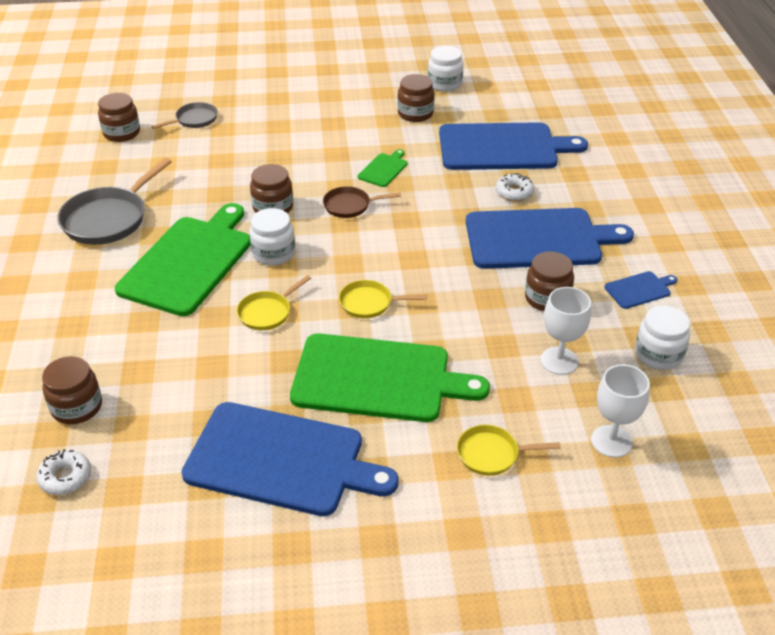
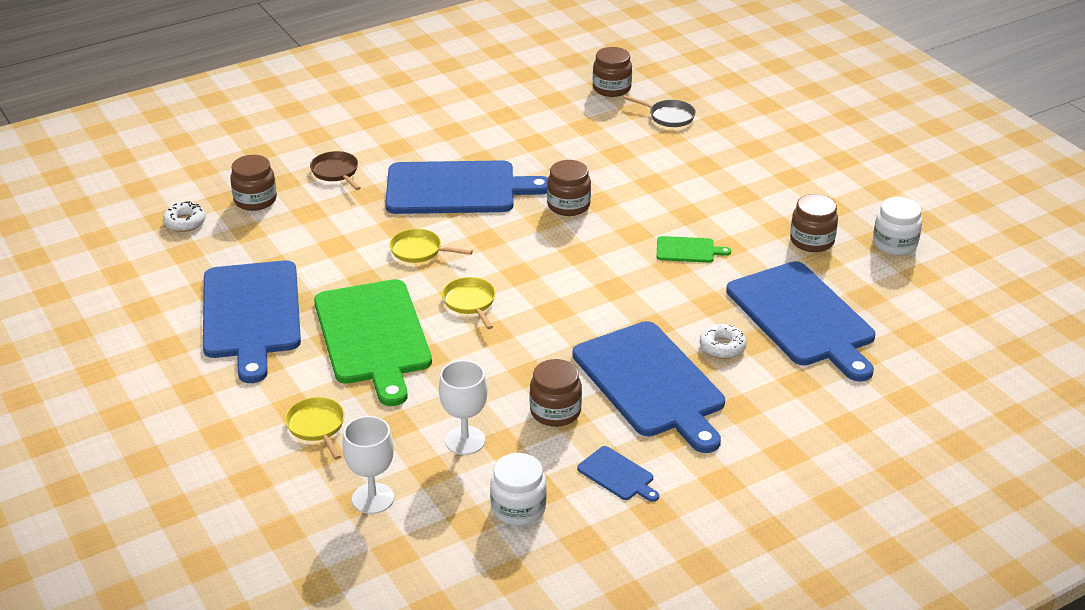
camera: 65 degrees right, 5 degrees down
grey pan [57,158,172,245] -> none
green cutting board [115,203,251,316] -> blue cutting board [385,160,548,214]
white jar [249,208,295,266] -> none
brown pan [323,186,401,218] -> brown pan moved to [310,151,361,190]

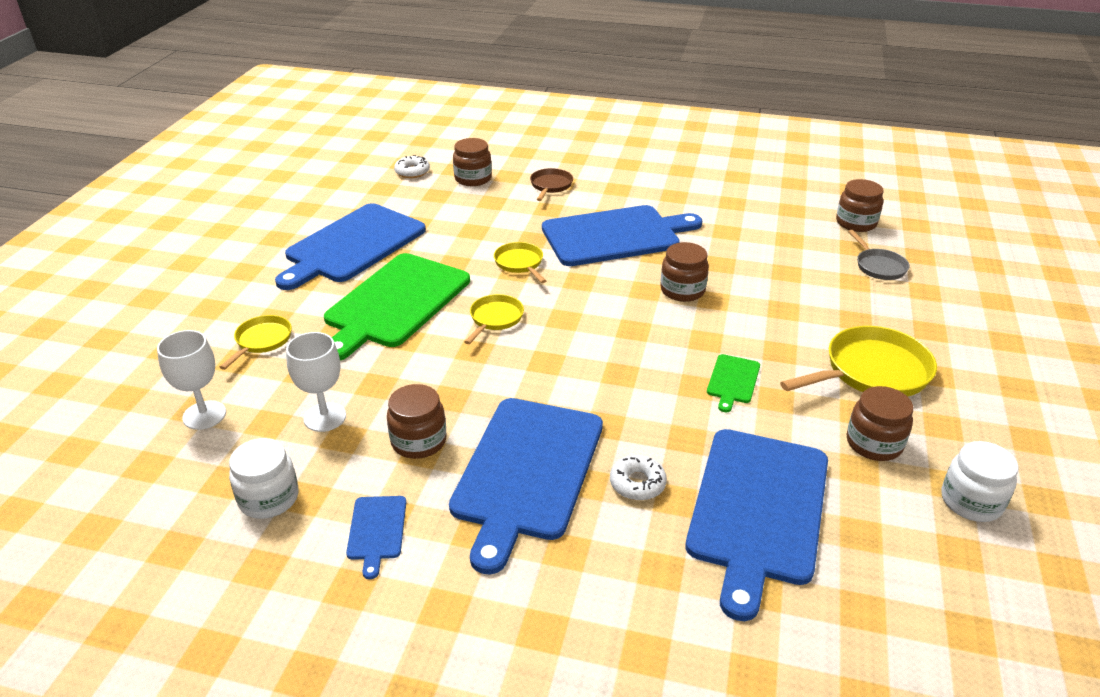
camera: 45 degrees right, 0 degrees up
blue cutting board [385,160,548,214] -> blue cutting board turned 60 degrees counterclockwise [542,205,703,266]
green cutting board [657,236,731,263] -> green cutting board turned 60 degrees clockwise [707,354,760,412]
none -> yellow pan [780,326,937,397]

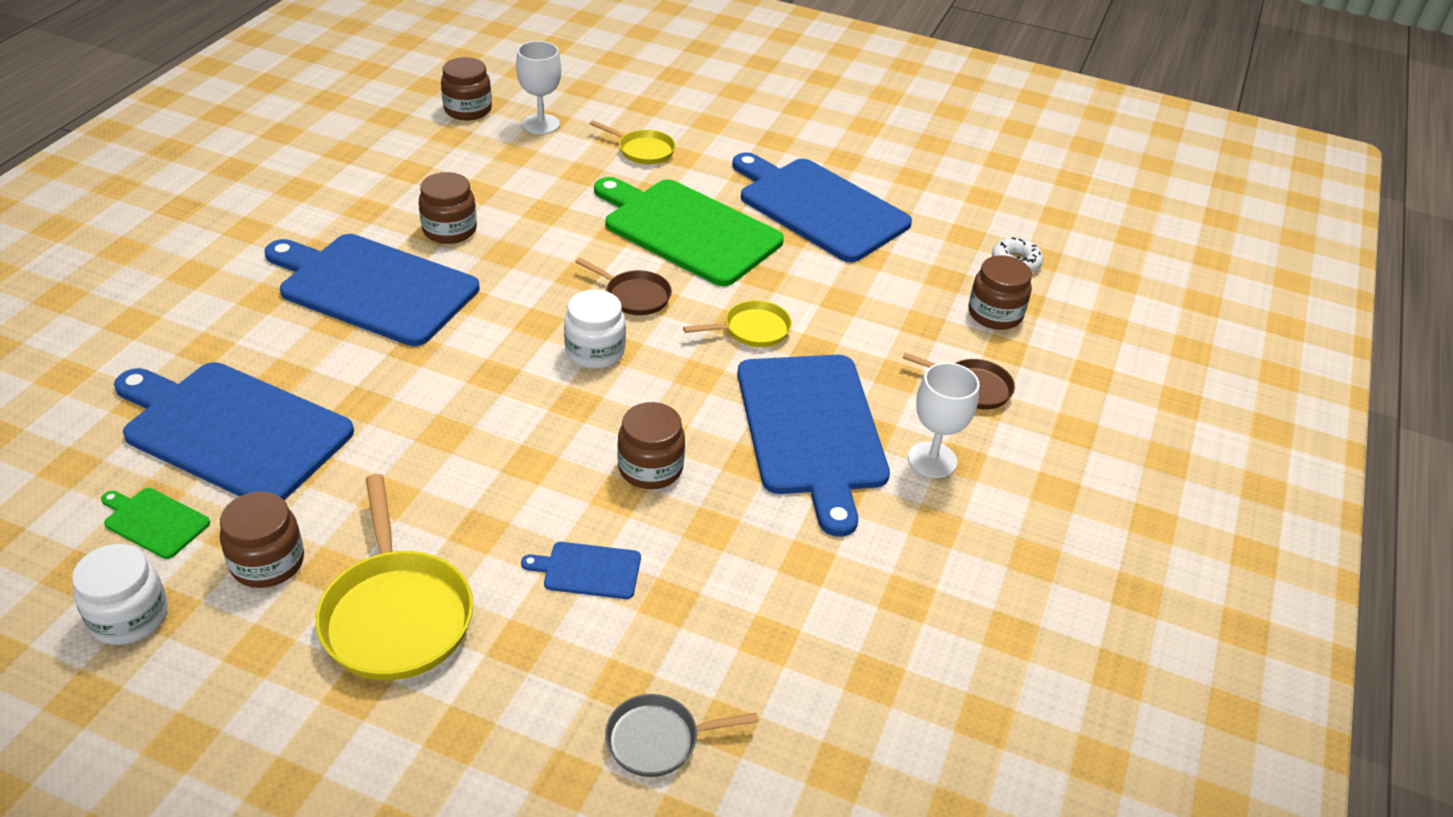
camera: 95 degrees right, 5 degrees up
white jar [229,438,299,519] -> white jar moved to [564,289,626,369]
white goblet [286,332,346,432] -> white goblet moved to [908,362,980,478]
blue cutting board [346,496,406,579] -> blue cutting board moved to [521,542,641,599]
yellow pan [464,294,524,344] -> brown pan [575,257,672,315]
white donut [610,455,667,501] -> none
green cutting board [707,354,760,412] -> green cutting board moved to [101,488,210,559]
brown jar [836,179,884,232] -> brown jar moved to [441,57,492,120]

